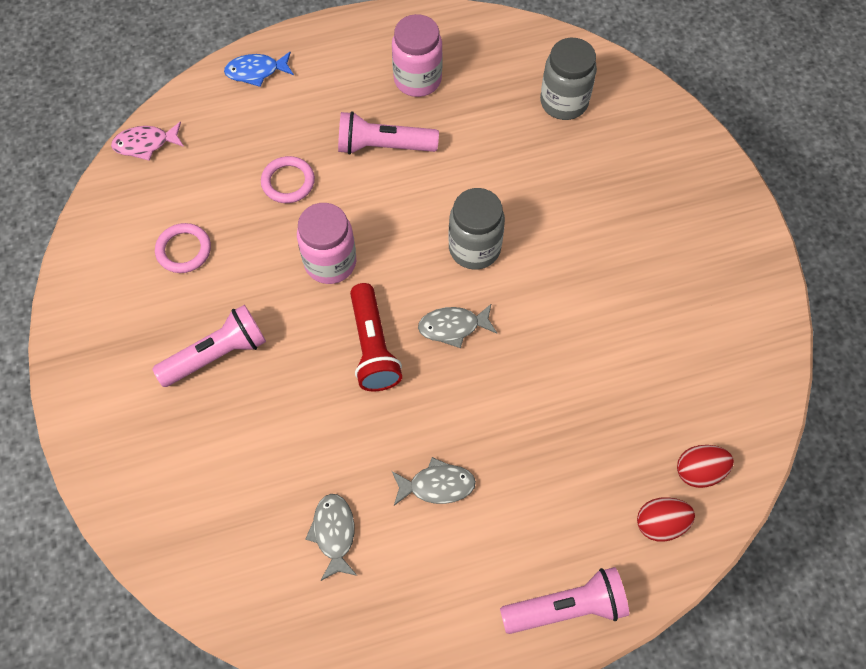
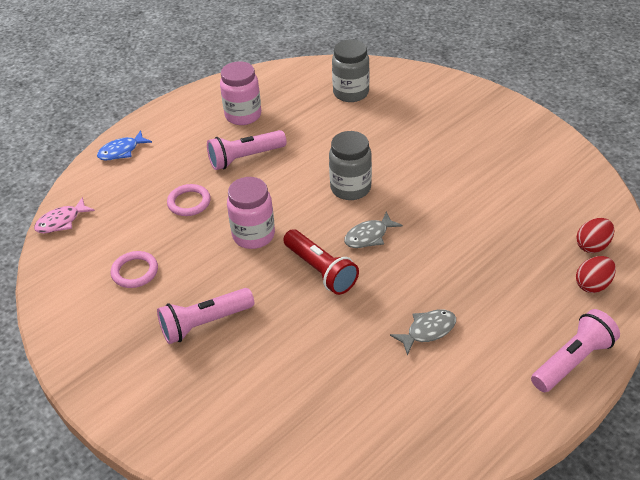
camera: 25 degrees left, 20 degrees down
pink flashlight [152,305,266,387] -> pink flashlight turned 150 degrees counterclockwise [157,288,254,344]
grey fish [305,494,357,581] -> none

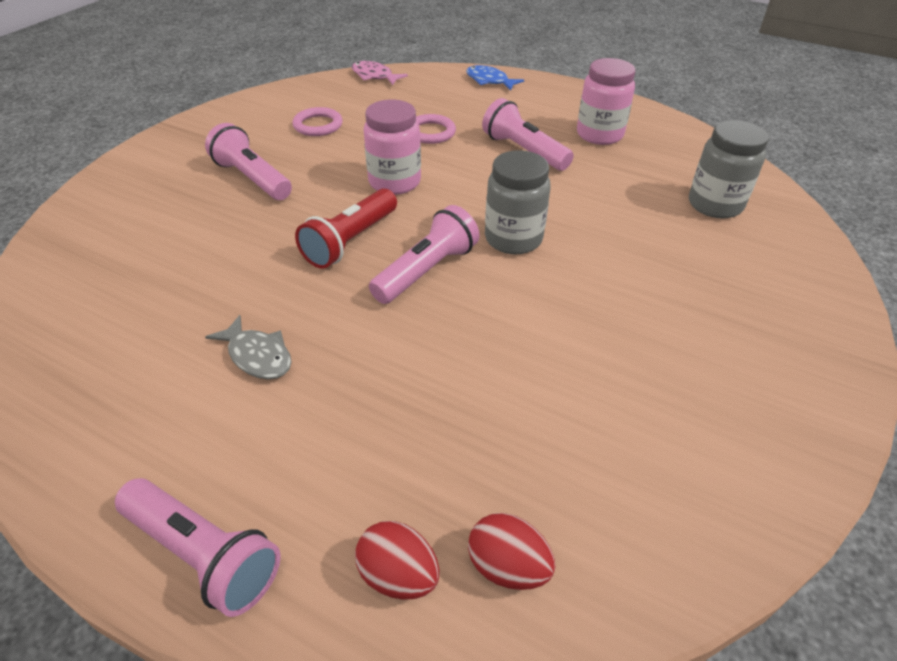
camera: 70 degrees right, 0 degrees up
grey fish [344,212,403,248] -> pink flashlight [369,205,479,304]

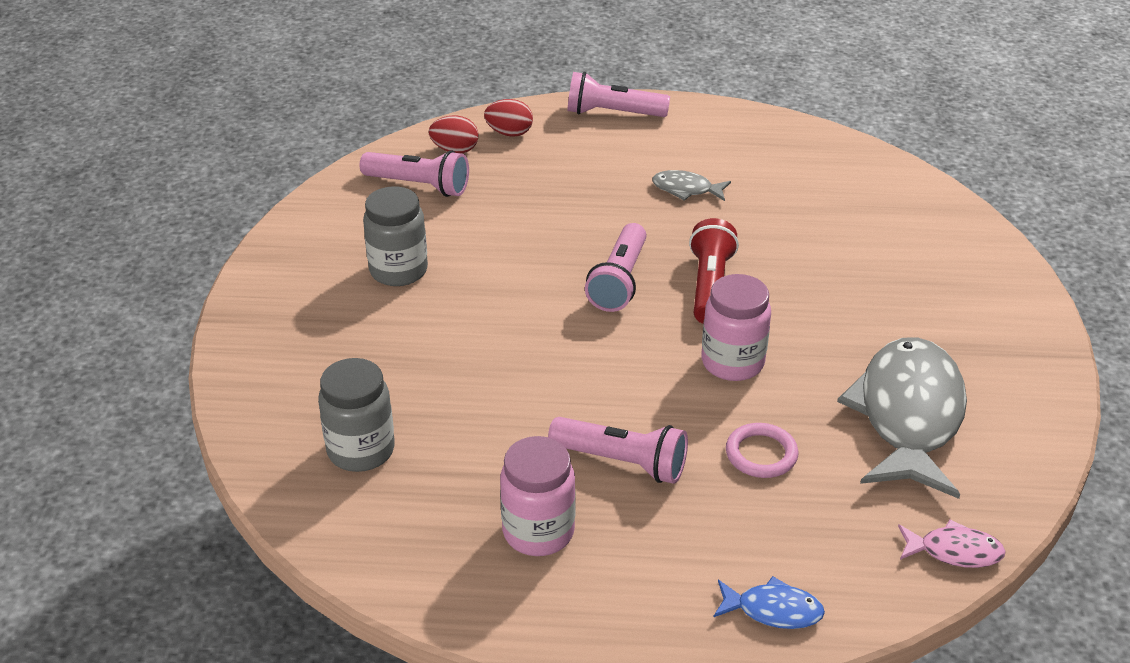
camera: 155 degrees right, 5 degrees down
pink flashlight [205,123,292,200] -> pink flashlight moved to [360,150,469,197]
pink ring [292,107,343,136] -> grey fish [837,337,967,499]
grey jar [485,150,551,254] -> grey jar moved to [363,186,428,286]

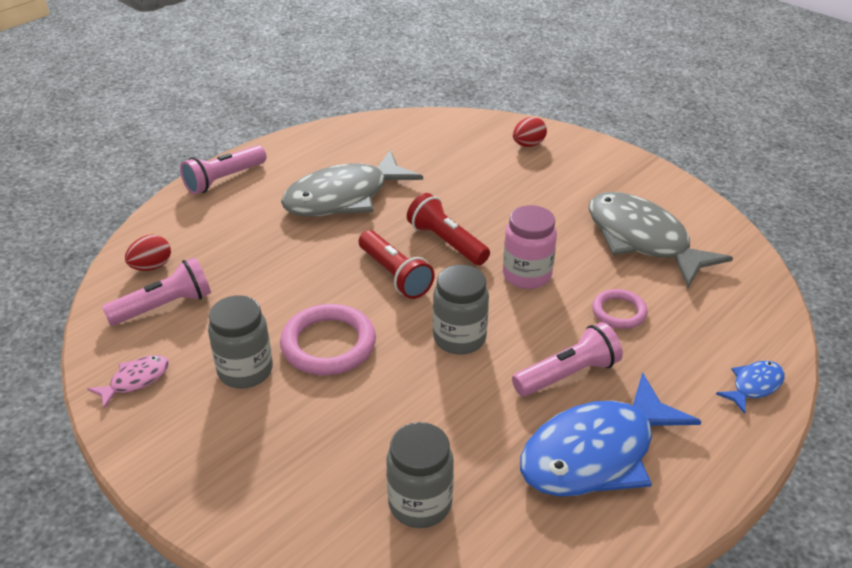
camera: 50 degrees left, 0 degrees up
red egg [484,99,533,137] -> red egg moved to [513,117,547,147]
pink jar [500,436,576,556] -> blue fish [520,373,701,497]
pink flashlight [585,223,646,312] -> red flashlight [359,230,435,299]
grey fish [652,170,731,201] -> grey fish [281,150,423,217], size x2.27
pink fish [898,520,1006,568] -> pink fish moved to [87,355,169,409]
none -> pink ring [280,304,376,375]
none -> grey jar [433,265,489,354]

